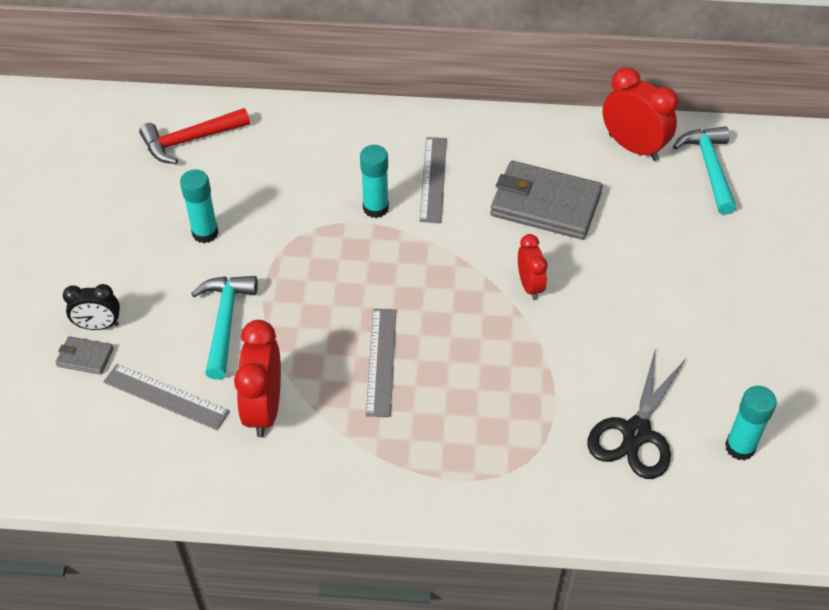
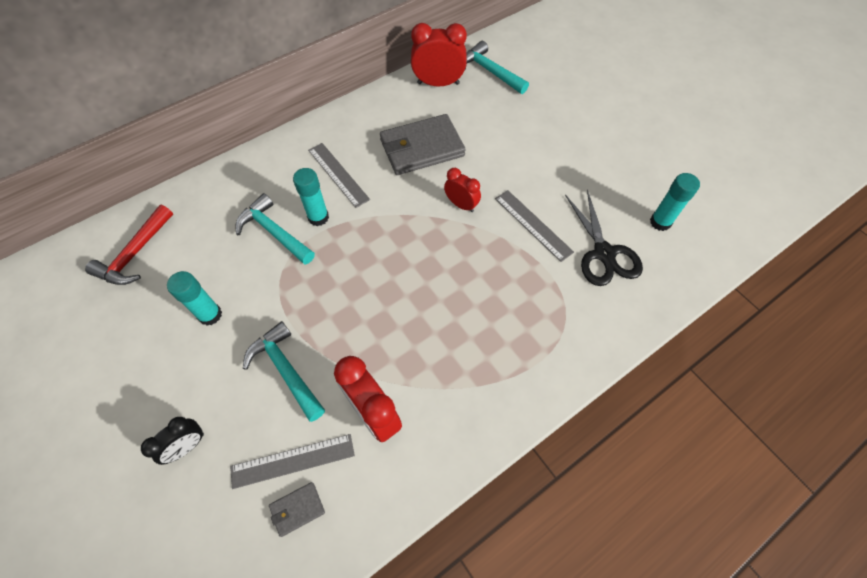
camera: 40 degrees left, 10 degrees up
grey wallet [55,336,114,375] -> grey wallet moved to [269,482,325,537]
grey ruler [366,309,396,417] -> grey ruler moved to [495,190,574,262]
none -> turquoise hammer [236,193,315,265]

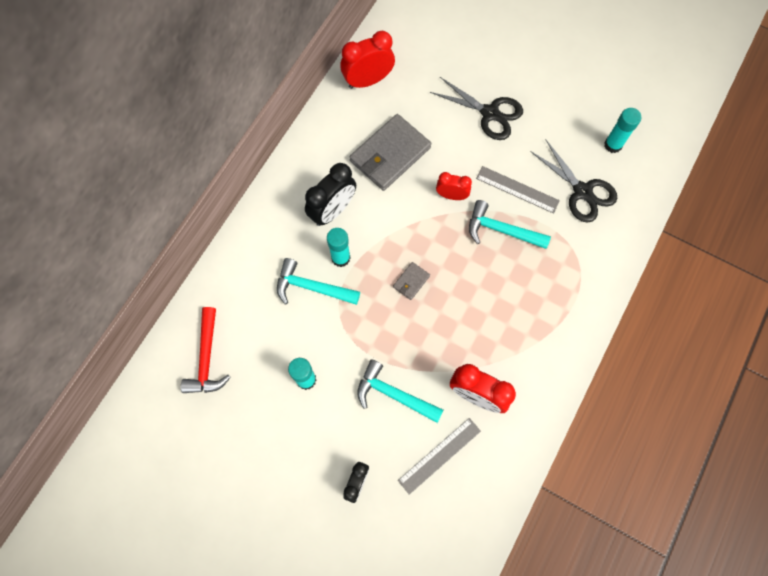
camera: 25 degrees left, 10 degrees up
grey wallet [269,482,325,537] -> grey wallet moved to [393,262,430,300]
grey ruler [308,143,370,208] -> black clock [305,163,356,226]
turquoise hammer [465,41,529,94] -> turquoise hammer moved to [469,200,551,249]
none -> black scissors [430,77,523,140]

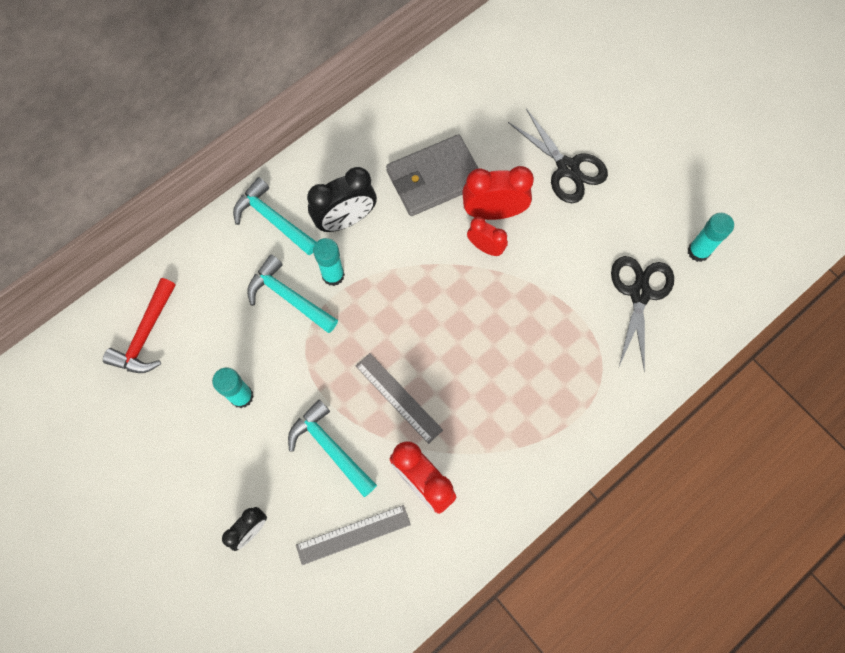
camera: 20 degrees right, 0 degrees up
red clock [340,30,395,89] -> red clock moved to [462,166,534,220]
grey wallet [393,262,430,300] -> none
turquoise hammer [469,200,551,249] -> turquoise hammer moved to [233,177,316,255]
grey ruler [476,166,560,214] -> grey ruler moved to [356,353,443,444]
black scissors [530,139,617,223] -> black scissors turned 150 degrees counterclockwise [611,256,674,373]

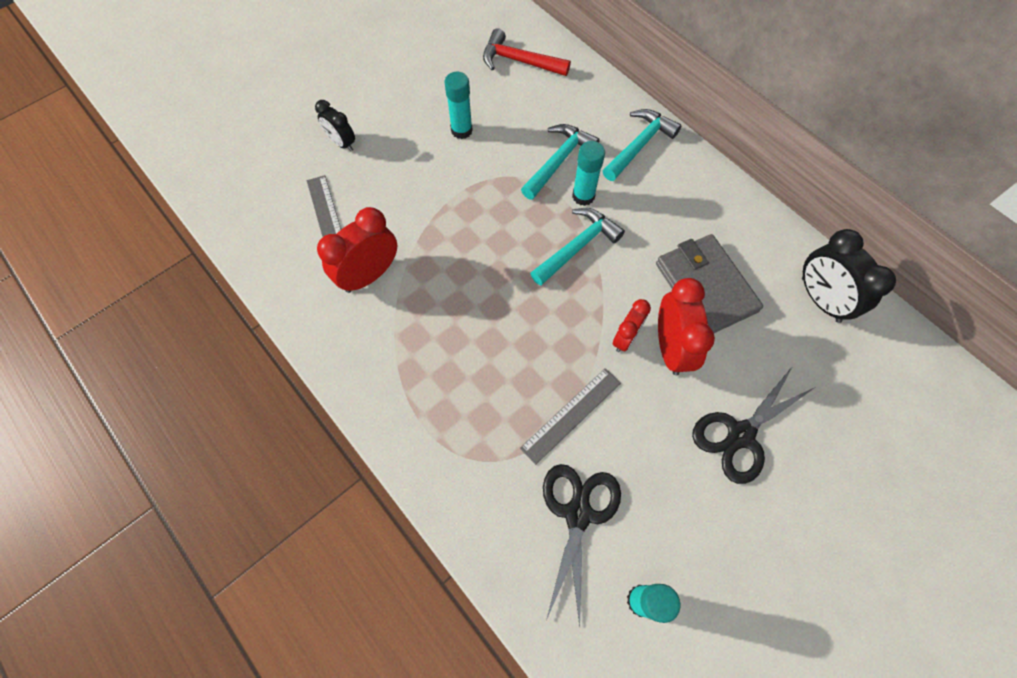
camera: 90 degrees right, 5 degrees down
turquoise hammer [288,400,377,497] -> turquoise hammer moved to [530,208,625,286]
black clock [307,167,377,232] -> black clock moved to [802,229,896,323]
grey ruler [356,353,443,444] -> grey ruler moved to [520,368,621,465]
black scissors [611,256,674,373] -> black scissors turned 90 degrees counterclockwise [543,464,621,627]

